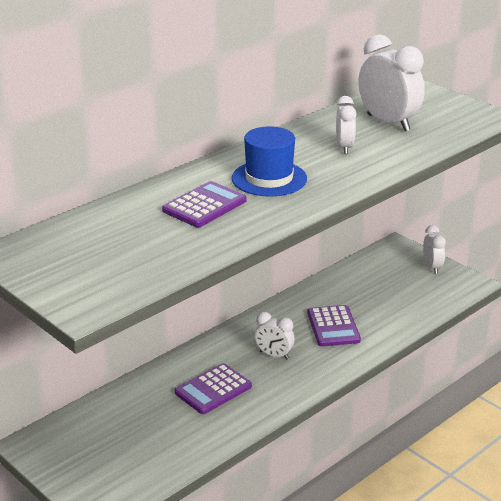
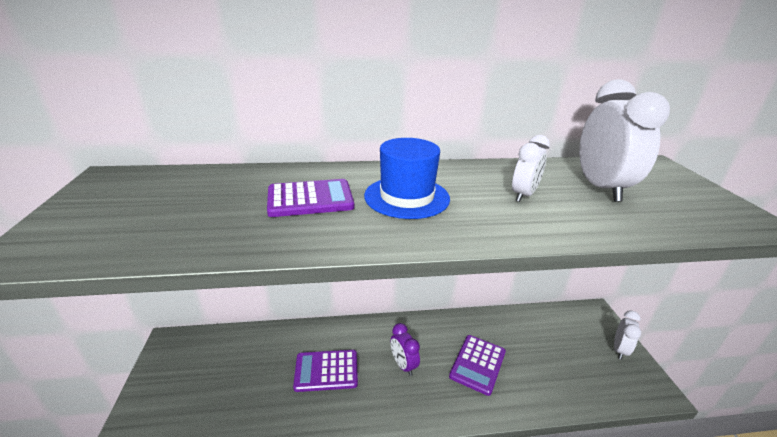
camera: 35 degrees right, 0 degrees up
white clock [255,312,295,359] -> purple clock [391,323,420,376]

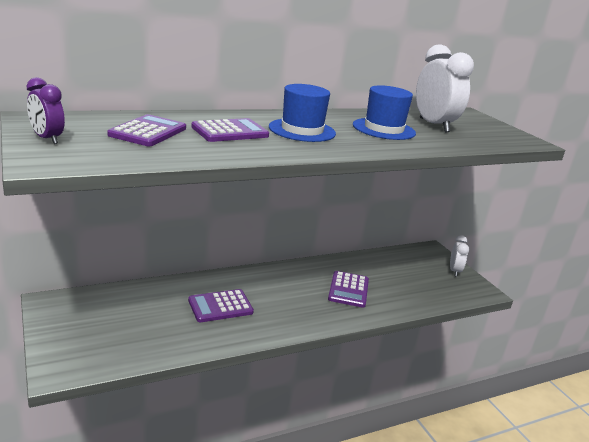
camera: 20 degrees left, 5 degrees down
purple clock [391,323,420,376] -> purple clock moved to [27,77,65,144]
white clock [512,135,550,202] -> blue hat [353,85,416,140]
none -> purple calculator [108,114,186,146]

